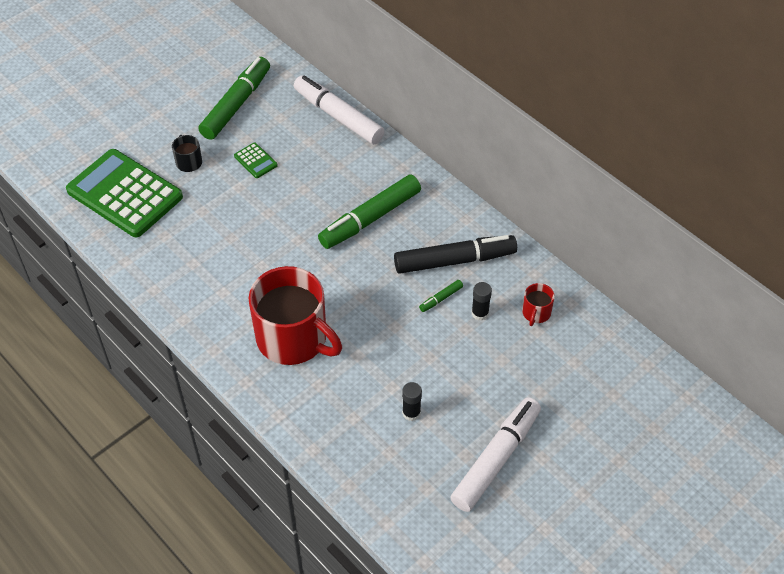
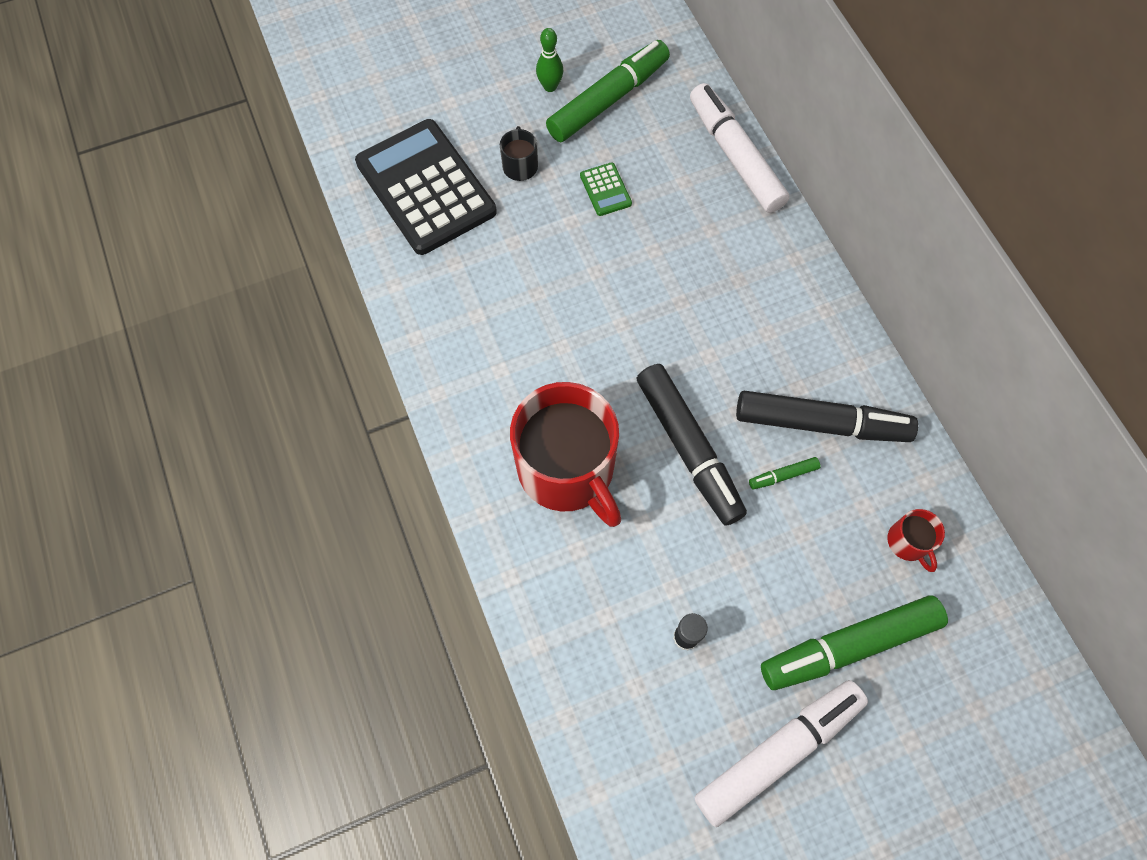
camera: 20 degrees right, 15 degrees up
green calculator [66,149,183,237] -> black calculator [355,119,497,255]
green marker [318,174,421,249] -> green marker moved to [761,596,948,690]
black glue stick [472,282,492,321] -> none
red mug [522,283,555,326] -> red mug turned 60 degrees counterclockwise [887,509,945,572]
none -> green bowling pin [536,28,563,92]
none -> black marker [637,364,747,526]

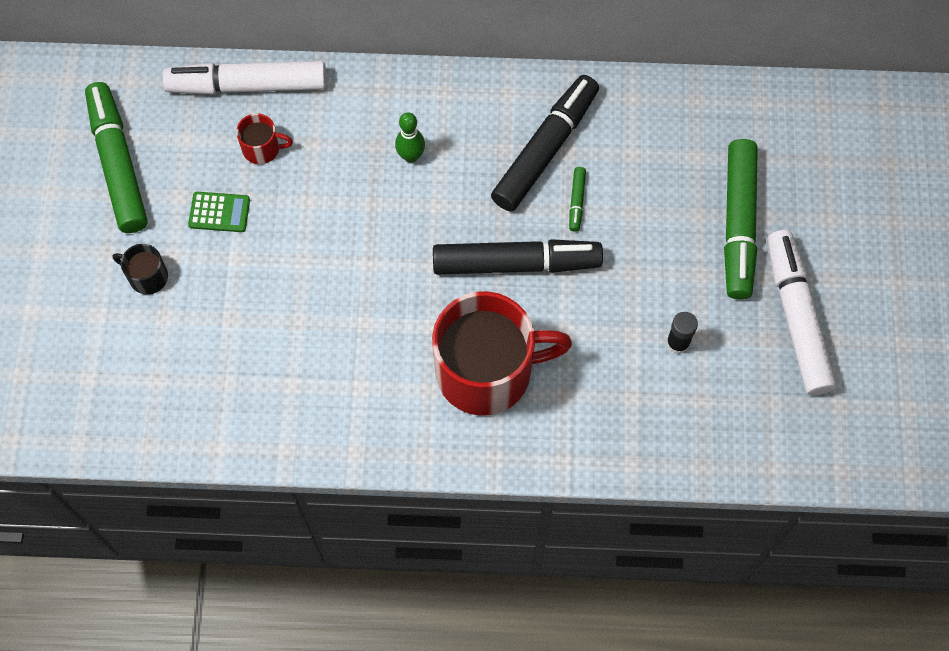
camera: 65 degrees left, 0 degrees up
black calculator [355,119,497,255] -> none
green bowling pin [536,28,563,92] -> green bowling pin moved to [395,112,425,163]
red mug [887,509,945,572] -> red mug moved to [236,113,293,164]

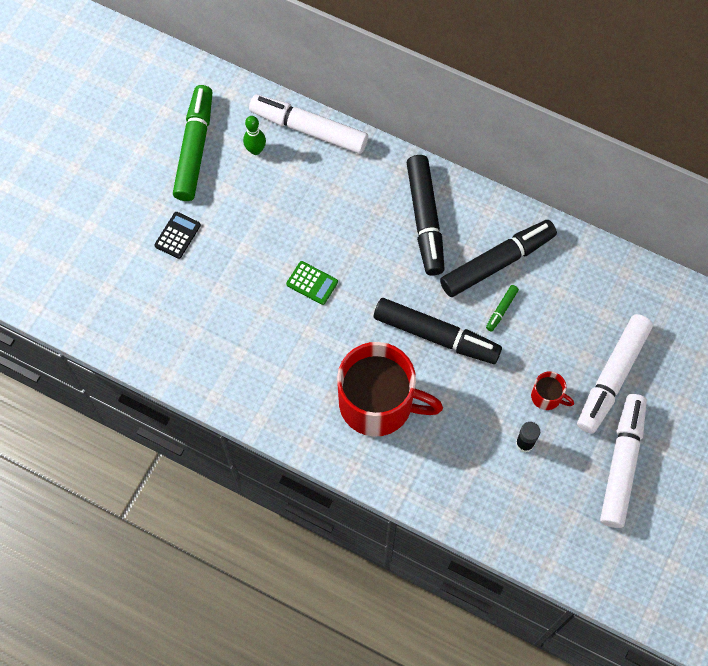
camera: 25 degrees right, 0 degrees up
black mug [113,244,168,295] -> black calculator [154,212,201,259]
green calculator [188,192,250,232] -> green calculator moved to [286,261,338,305]
red mug [236,113,293,164] -> red mug moved to [531,371,574,410]
green bowling pin [395,112,425,163] -> green bowling pin moved to [243,116,266,155]
green marker [724,139,758,299] -> white marker [577,314,653,434]
none -> black marker [406,155,445,276]

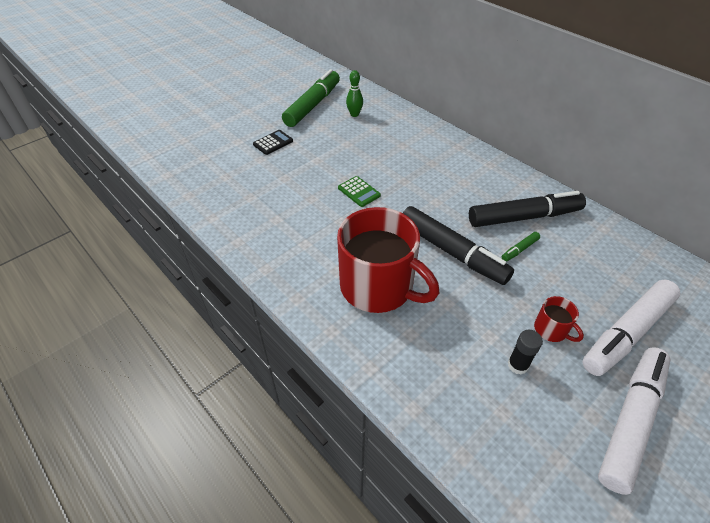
camera: 20 degrees right, 20 degrees down
white marker [249,95,368,154] -> none
black marker [406,155,445,276] -> none

